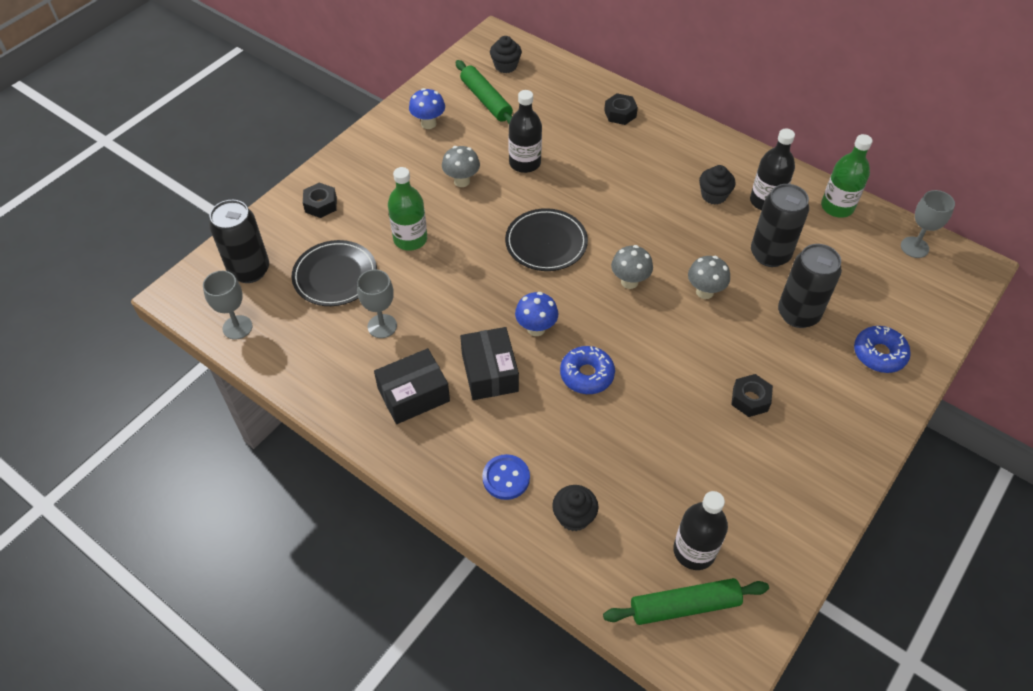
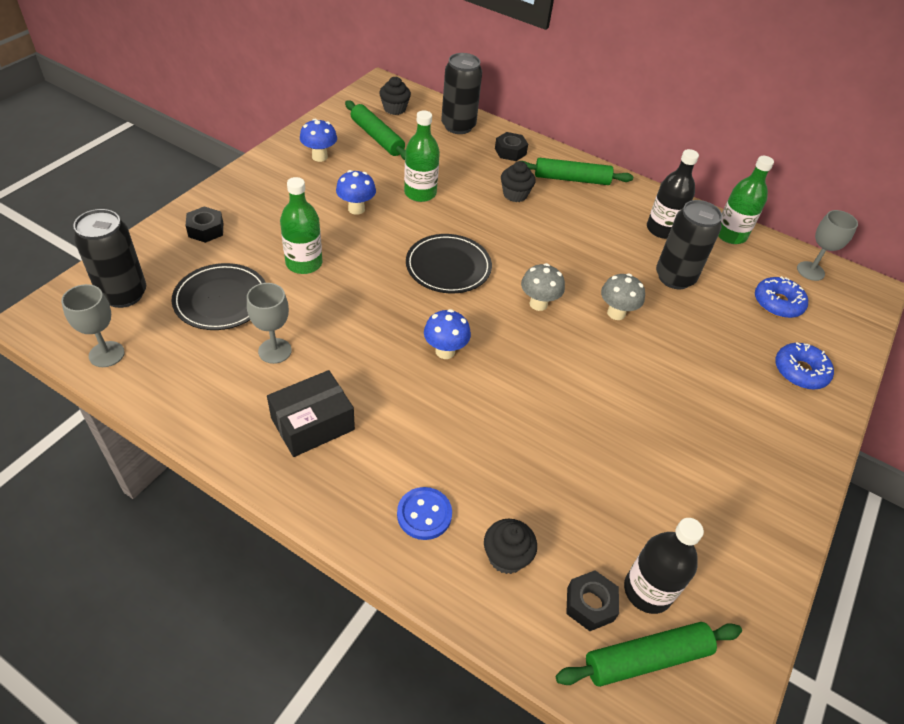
camera: 10 degrees left, 5 degrees down
grey mushroom [442,146,480,187] -> blue mushroom [336,170,376,215]
black box [460,327,519,400] -> none
black bottle [508,90,542,173] -> green bottle [404,110,440,202]
blue donut [560,346,615,394] -> blue donut moved to [755,276,808,318]
black cupcake [699,165,736,205] -> black cupcake moved to [501,161,536,202]
black nut [731,374,773,417] -> black nut moved to [566,570,619,631]
black can [778,244,842,328] -> black can moved to [441,53,482,134]
none -> green rolling pin [522,158,633,185]

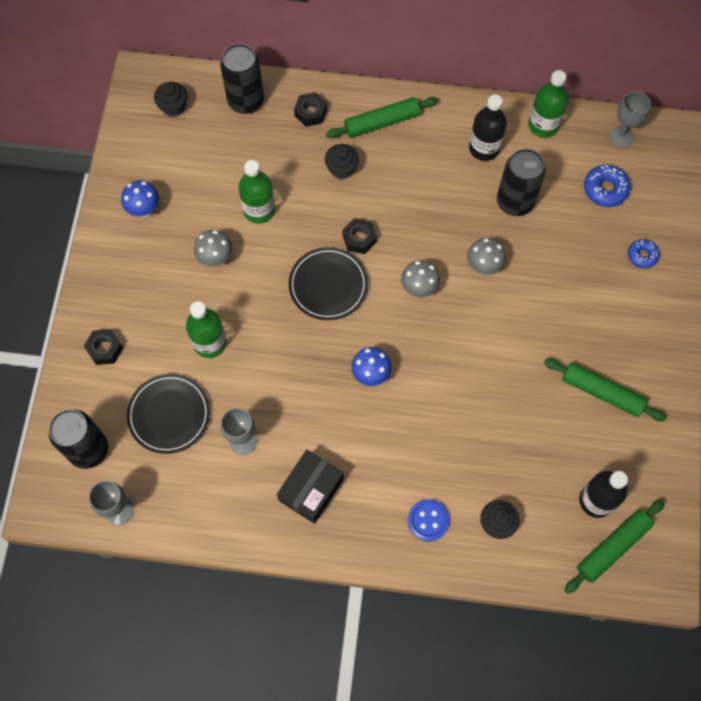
camera: 20 degrees left, 20 degrees up
blue mushroom [336,170,376,215] -> grey mushroom [194,230,232,266]
green rolling pin [345,100,406,160] -> green rolling pin moved to [544,359,666,421]
black nut [566,570,619,631] -> black nut moved to [343,218,377,254]
blue donut [775,342,834,390] -> blue donut [628,239,660,269], size x0.67

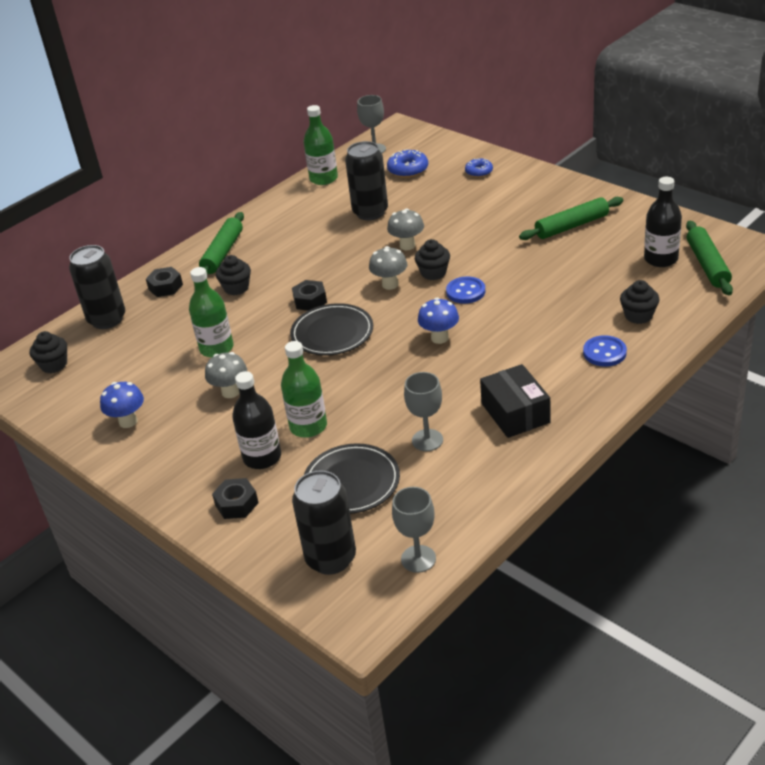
camera: 50 degrees left, 30 degrees down
black bottle [469,95,507,161] -> black bottle moved to [232,371,281,469]
none -> black cupcake [415,239,450,280]
none -> blue button [446,276,485,304]

